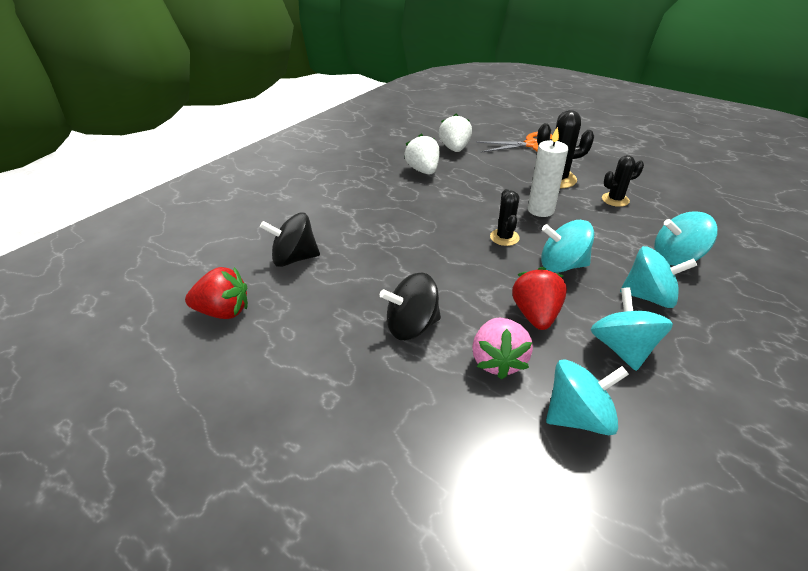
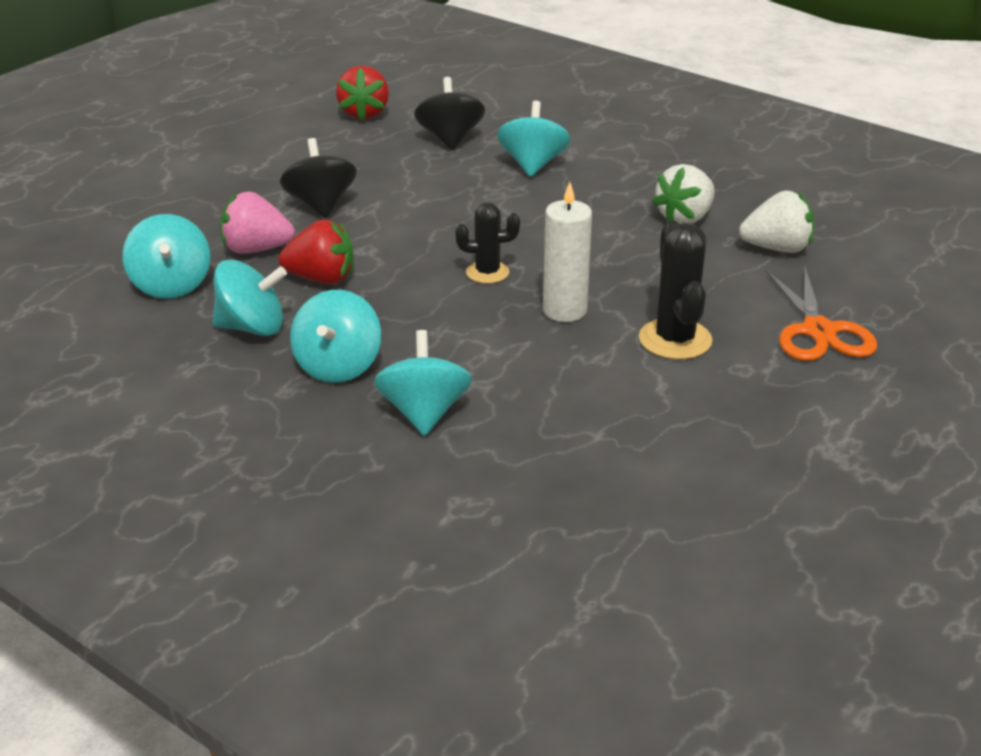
camera: 90 degrees right, 5 degrees down
white strawberry [405,134,439,174] -> white strawberry turned 150 degrees clockwise [652,164,715,224]
turquoise spinning top [541,220,594,273] -> turquoise spinning top moved to [497,101,570,177]
black cactus [602,155,644,207] -> none

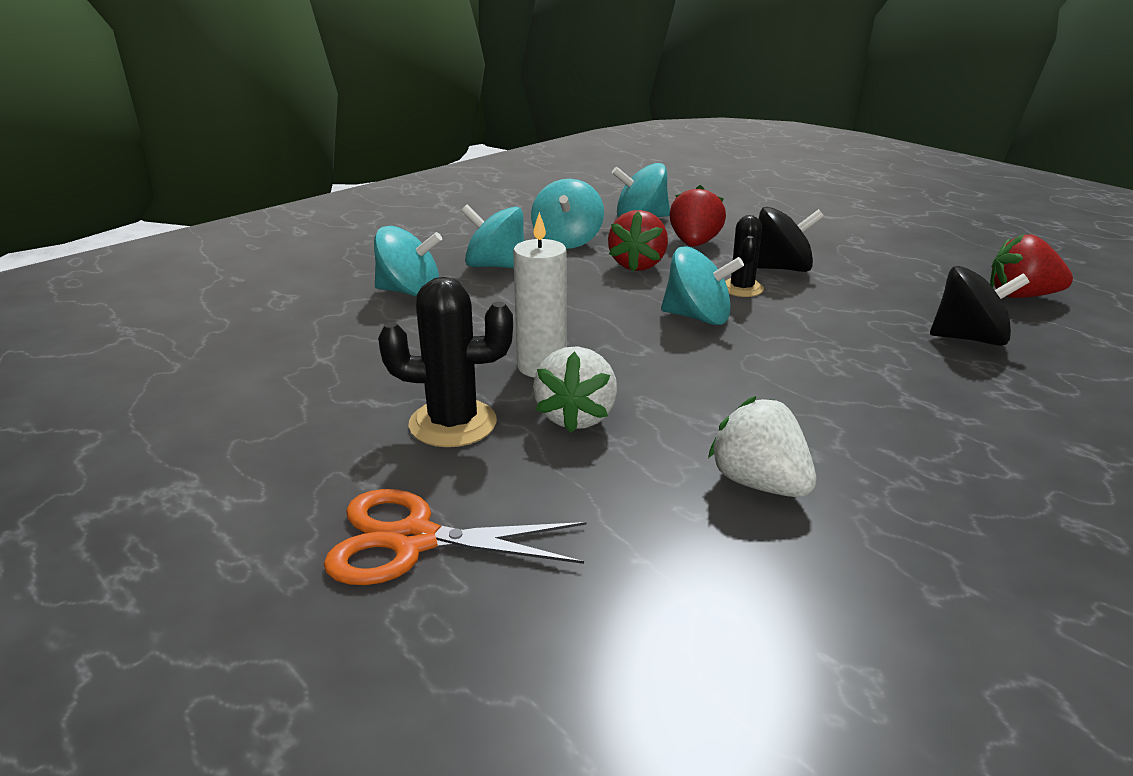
camera: 100 degrees right, 5 degrees down
pink strawberry [221,192,295,254] -> red strawberry [669,185,726,247]
black cactus [455,202,520,284] -> black cactus moved to [725,215,764,297]
turquoise spinning top [497,101,570,177] -> turquoise spinning top moved to [661,246,744,325]
white strawberry [739,191,814,253] -> white strawberry moved to [533,346,617,433]

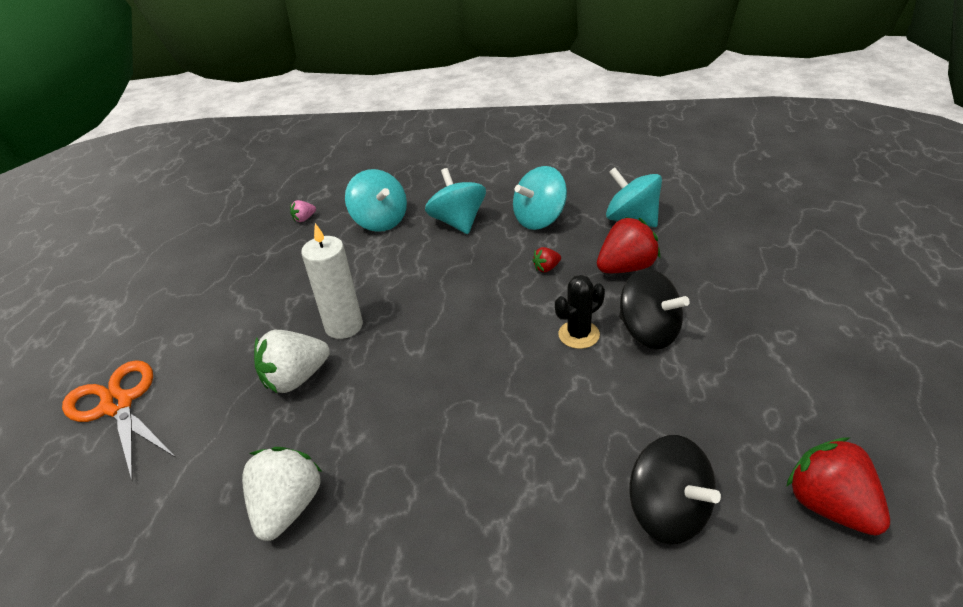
camera: 50 degrees right, 10 degrees up
black cactus [378,277,513,447] -> none
red strawberry [608,210,668,272] -> red strawberry [532,247,561,272], size x0.47
turquoise spinning top [661,246,744,325] -> none
none -> pink strawberry [290,200,316,222]

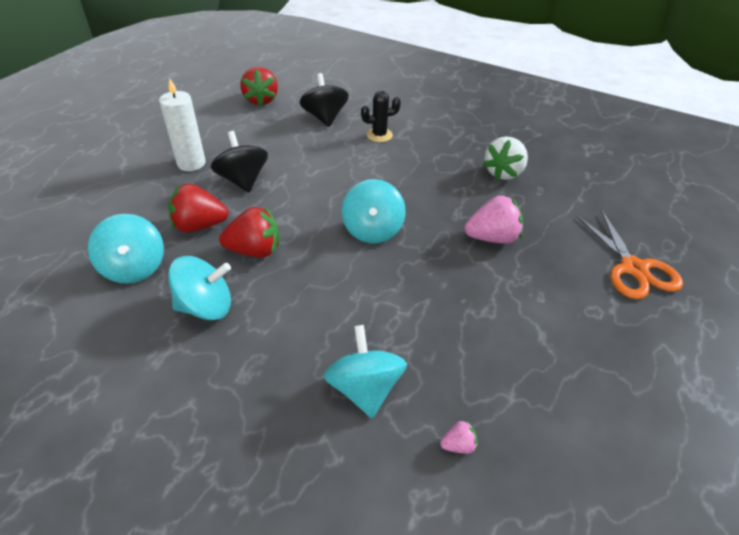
camera: 160 degrees left, 5 degrees up
white strawberry [254,330,330,393] -> pink strawberry [465,195,523,244]
white candle [301,223,363,339] -> white candle moved to [159,78,206,171]
turquoise spinning top [425,168,486,234] -> turquoise spinning top moved to [342,179,406,243]
red strawberry [532,247,561,272] -> red strawberry [219,207,279,257], size x2.14
black cactus [555,275,605,349] -> black cactus moved to [361,91,401,142]

